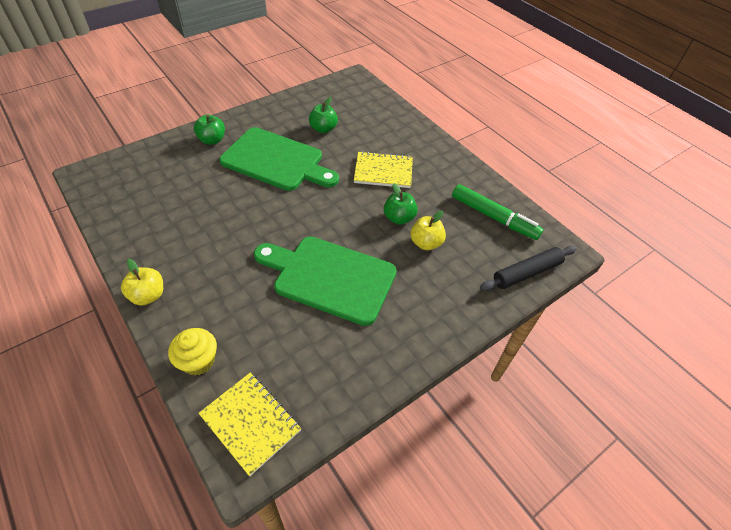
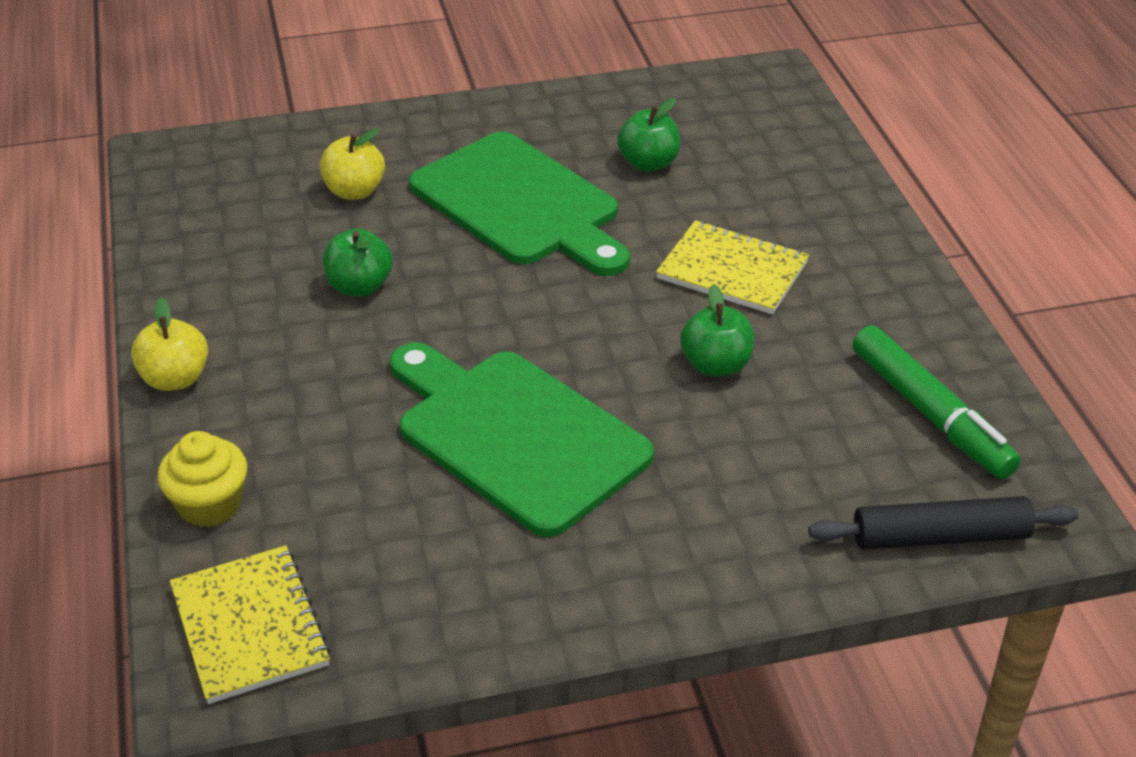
camera: 25 degrees right, 10 degrees down
green apple [194,115,225,145] -> green apple moved to [323,228,393,297]
yellow apple [410,210,446,250] -> yellow apple moved to [320,128,385,200]

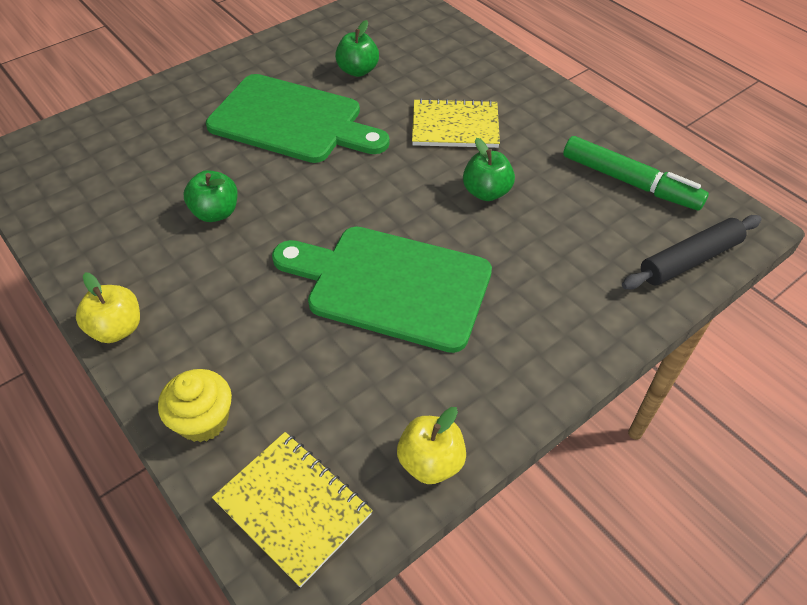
camera: 25 degrees left, 10 degrees up
yellow apple [320,128,385,200] -> yellow apple moved to [397,407,466,484]

